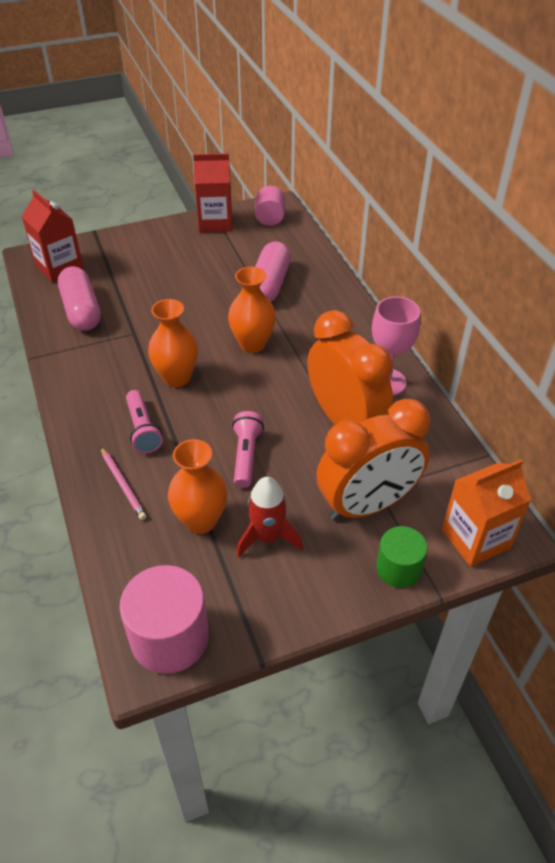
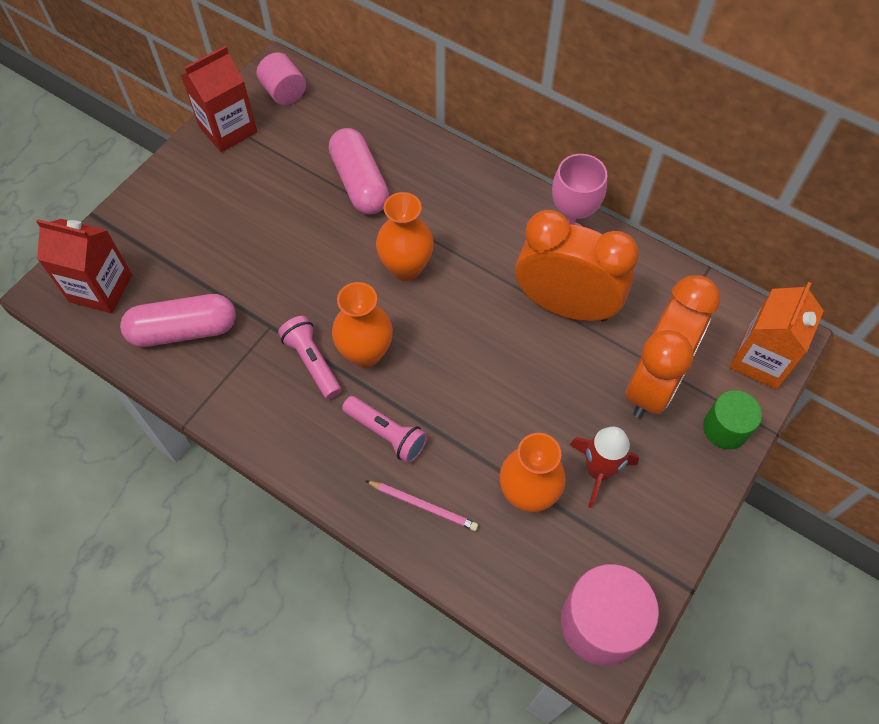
camera: 35 degrees left, 15 degrees up
pink capsule [58,266,101,331] -> pink capsule turned 45 degrees counterclockwise [120,294,236,347]
pink flashlight [232,411,264,488] -> pink flashlight moved to [278,316,341,399]

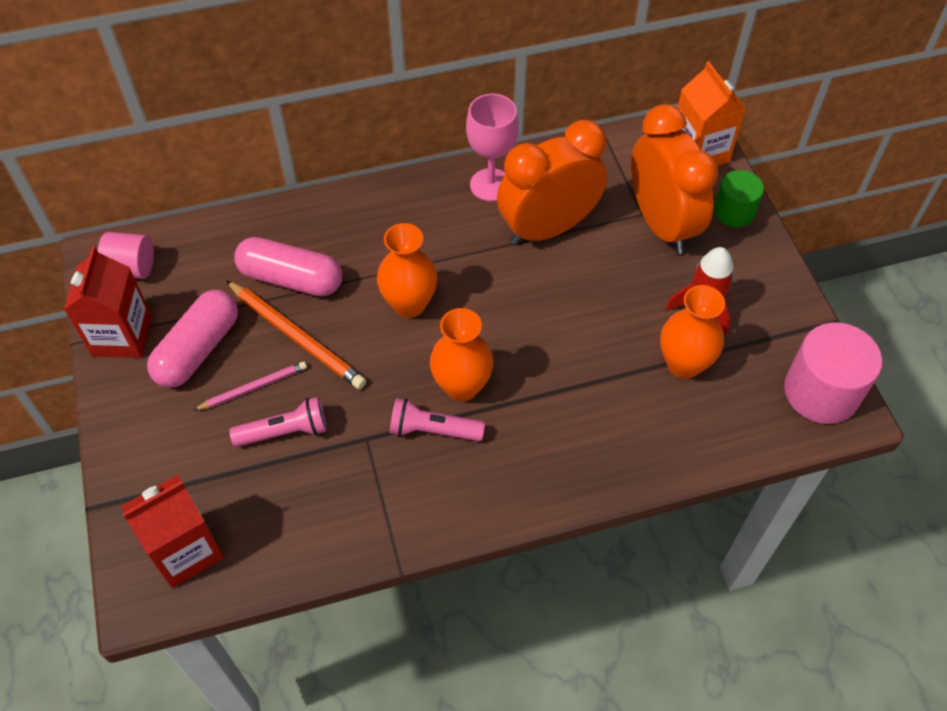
camera: 50 degrees left, 5 degrees down
pink capsule [120,294,236,347] -> pink capsule moved to [147,290,238,388]
pink flashlight [342,396,428,463] -> pink flashlight moved to [229,397,327,447]
pink pencil [365,480,478,531] -> pink pencil moved to [193,361,307,411]
none -> orange pencil [226,280,366,389]

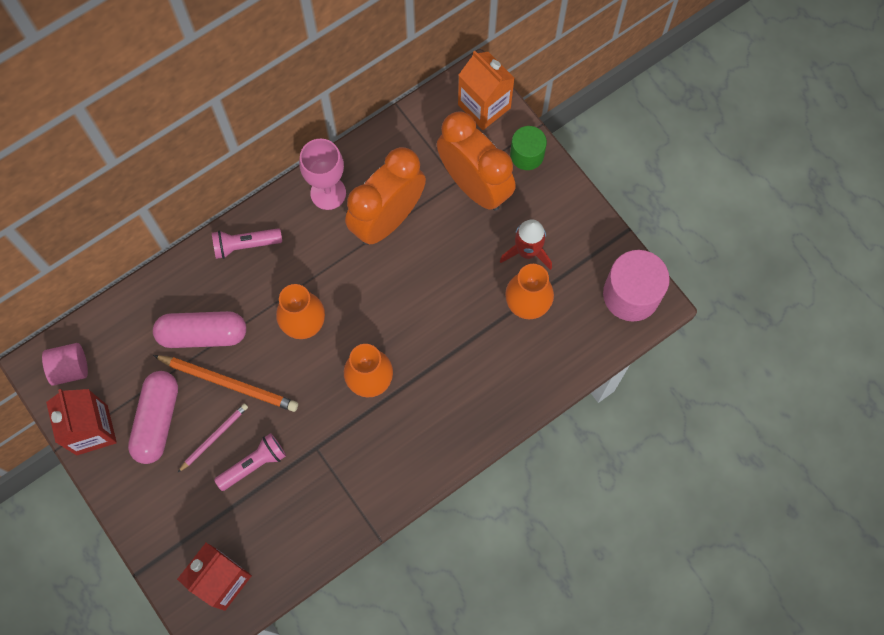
camera: 20 degrees left, 15 degrees up
pink flashlight [390,398,485,441] -> pink flashlight moved to [212,228,282,259]

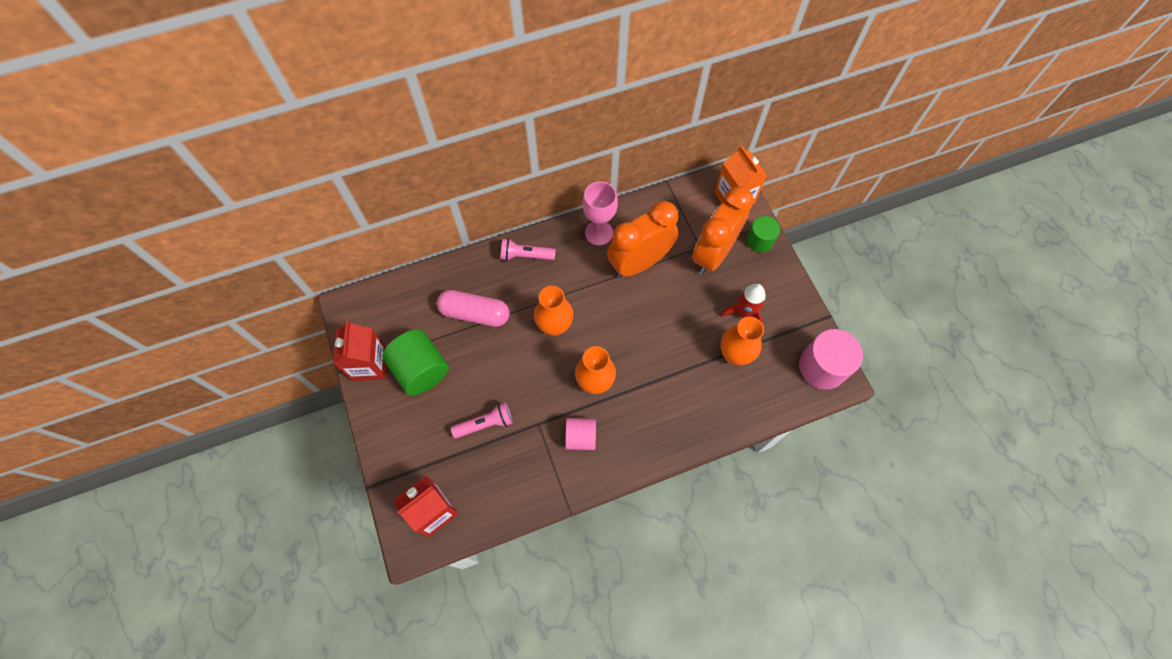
camera: 15 degrees right, 5 degrees down
pink cylinder [42,343,88,386] -> pink cylinder moved to [565,418,596,450]
pink capsule [128,371,178,464] -> green cylinder [382,329,449,396]
orange pencil [153,355,298,412] -> none
pink pencil [178,403,248,472] -> none
orange clock [437,111,516,211] -> orange clock turned 120 degrees counterclockwise [692,186,754,274]

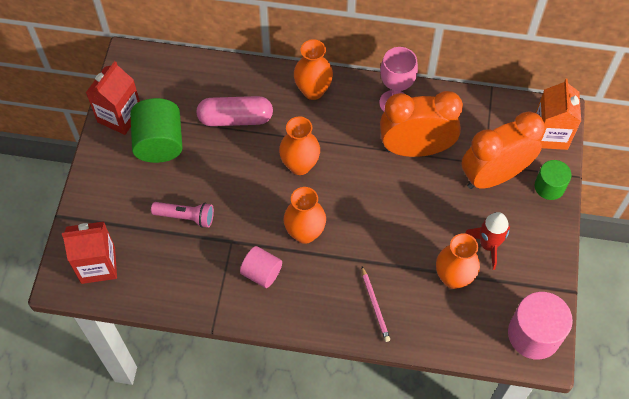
camera: 30 degrees right, 5 degrees down
pink capsule [437,290,510,327] -> pink capsule turned 45 degrees counterclockwise [196,96,273,126]
pink flashlight [501,238,556,261] -> orange vase [294,39,333,100]
none -> pink pencil [362,267,390,342]

